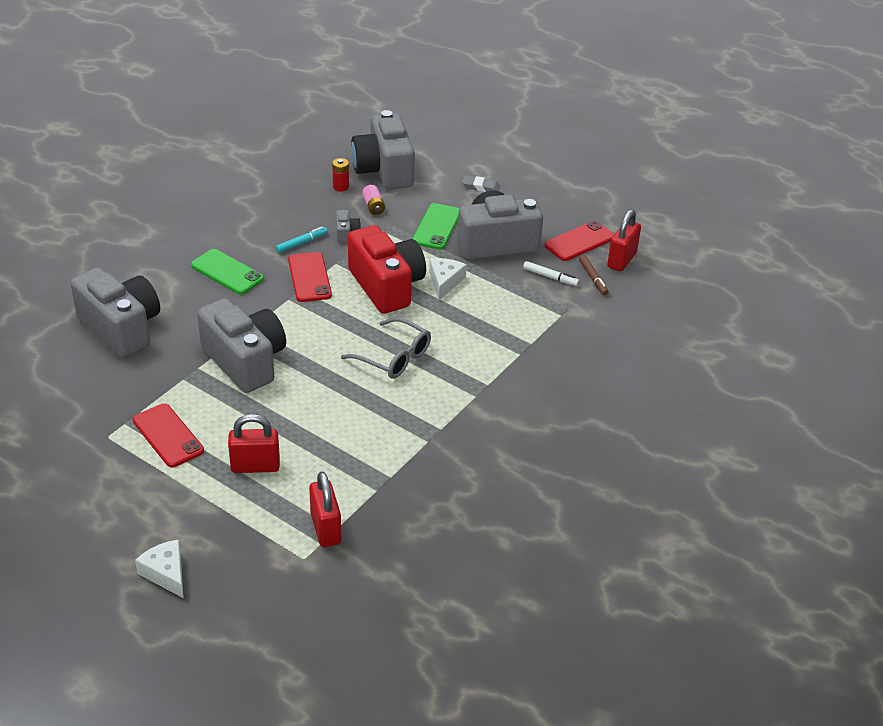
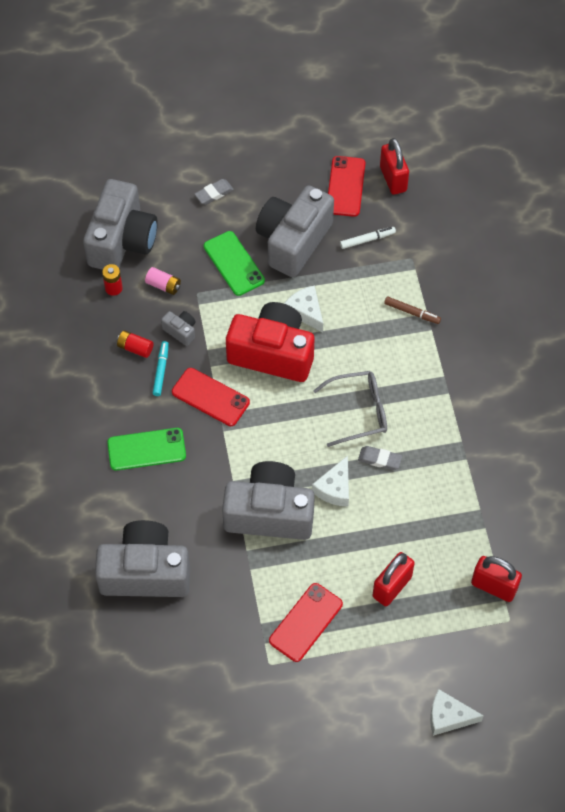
camera: 45 degrees left, 20 degrees up
red phone [132,403,204,467] -> red phone turned 60 degrees counterclockwise [269,583,343,662]
grey camera [351,110,415,189] -> grey camera turned 105 degrees counterclockwise [83,179,158,270]
brown marker [579,255,608,295] -> brown marker moved to [384,297,441,324]
none -> red battery [117,330,154,358]
none -> white cheese [312,456,349,507]
none -> grey eraser [358,446,402,470]

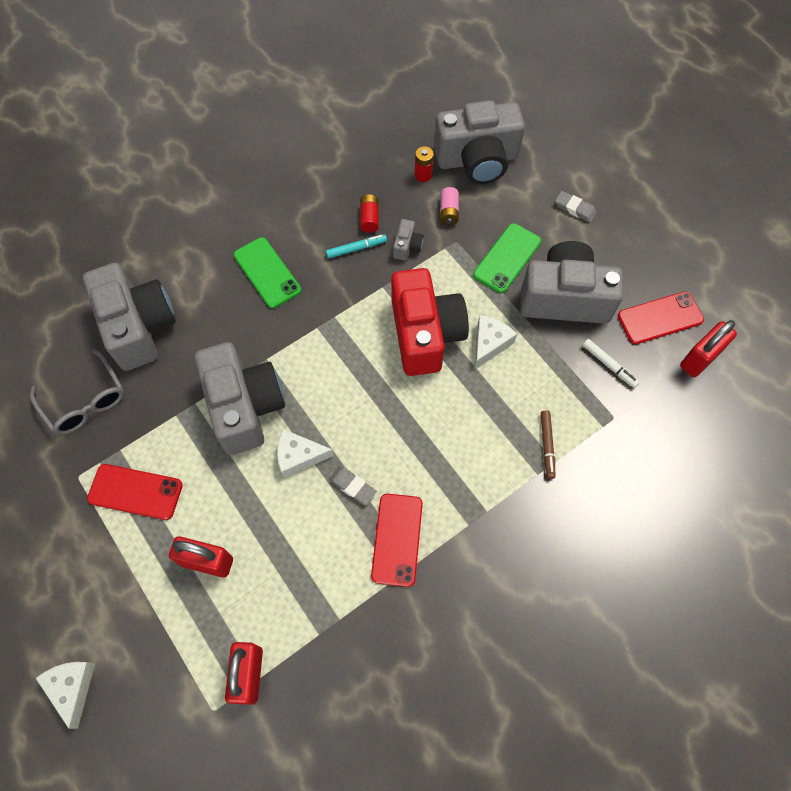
camera: 65 degrees right, 5 degrees up
red phone [172,368,250,426] -> red phone moved to [371,494,423,587]
grey glasses [313,371,387,447] -> grey glasses moved to [30,349,124,435]
grey eraser [358,446,402,470] -> grey eraser turned 45 degrees counterclockwise [329,466,377,505]

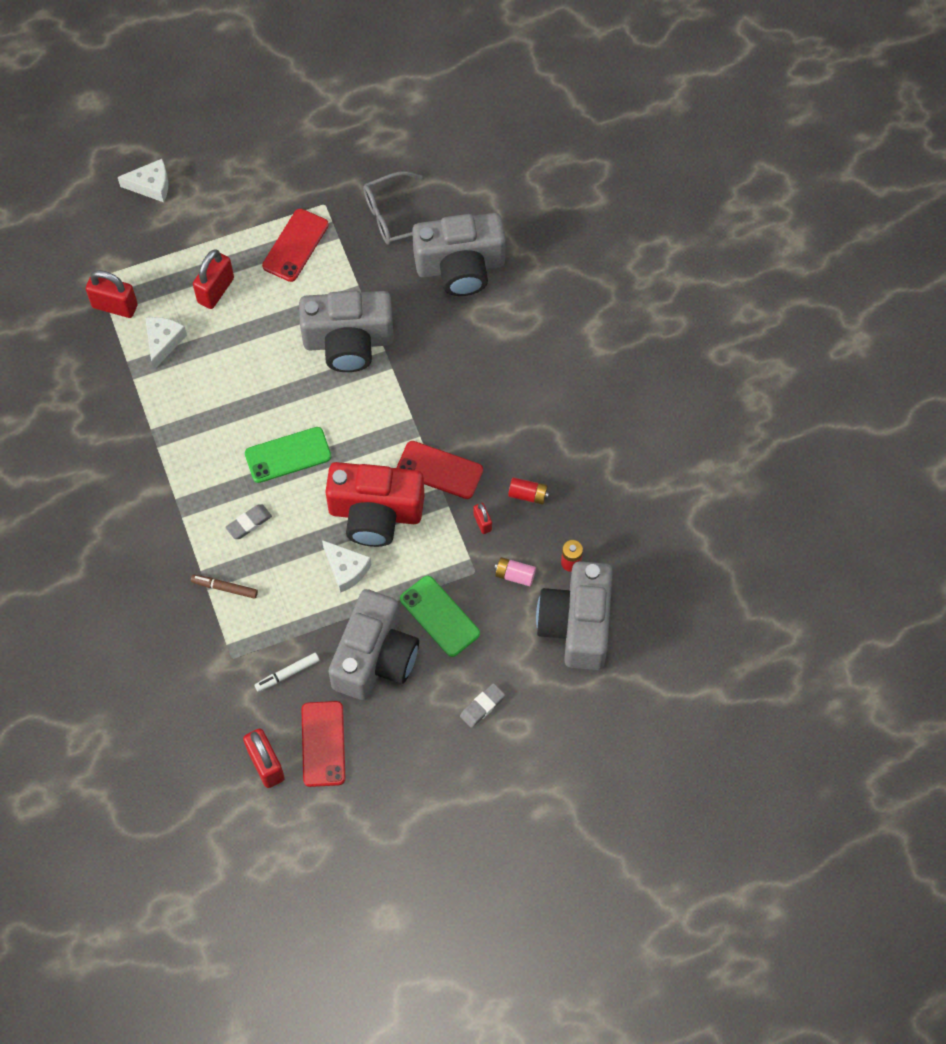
camera: 105 degrees right, 0 degrees up
green phone [234,237,301,308] -> green phone moved to [245,427,331,483]
white cheese [277,429,334,478] -> white cheese moved to [145,317,187,370]
turquoise marker [326,234,387,258] -> none
grey eraser [329,466,377,505] -> grey eraser moved to [225,504,272,539]
red phone [371,494,423,587] -> red phone moved to [397,441,483,499]
grey camera [393,219,424,261] -> red padlock [474,503,492,534]

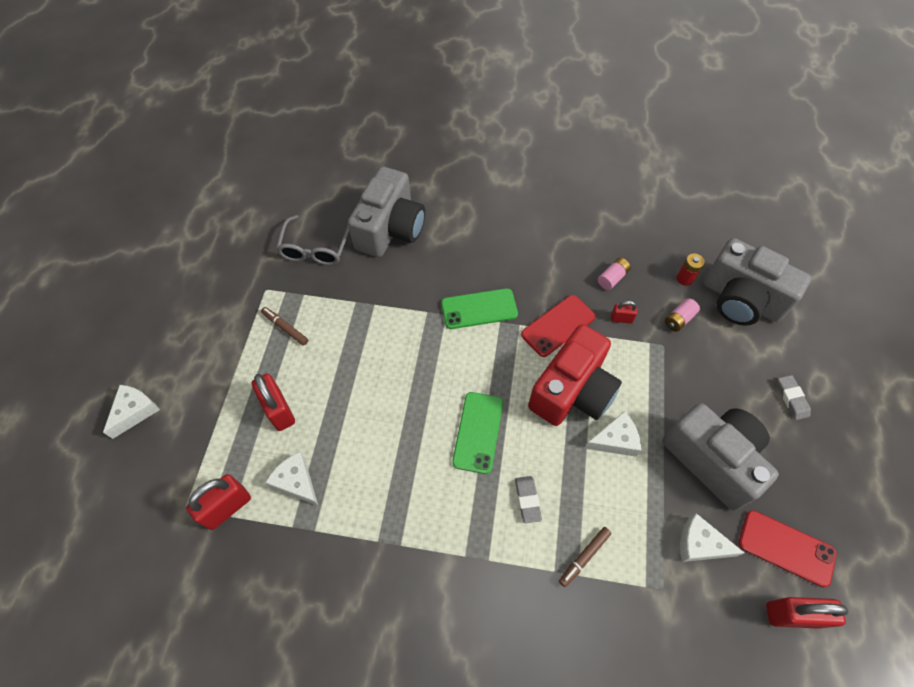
camera: 60 degrees left, 5 degrees down
white marker [254,653,319,692] -> white cheese [680,513,744,562]
red phone [262,208,329,282] -> brown marker [261,307,309,346]
grey camera [299,291,394,372] -> none
green phone [400,576,480,657] -> green phone moved to [441,288,518,329]
red battery [508,477,549,505] -> pink battery [598,258,631,290]

